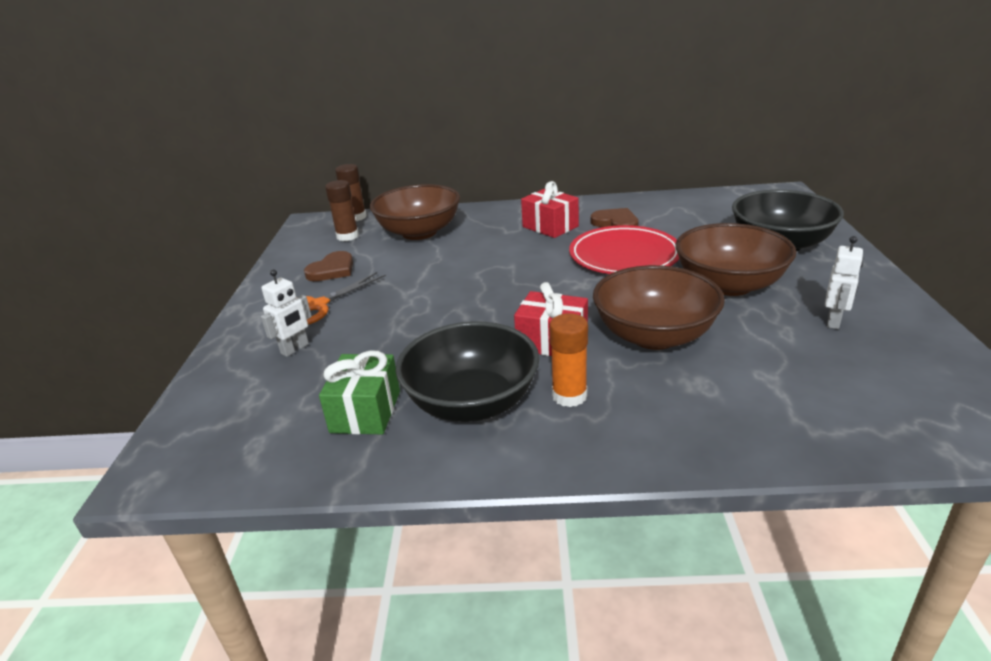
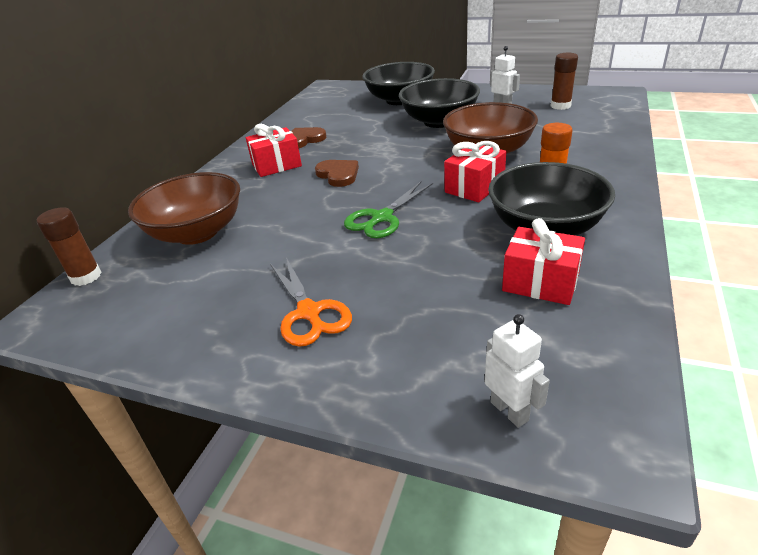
camera: 70 degrees left, 5 degrees up
white robot [261,269,312,357] -> white robot moved to [485,314,550,428]
brown heart [304,251,353,281] -> brown heart moved to [315,160,359,187]
green gift [319,351,400,434] -> red gift [502,218,585,305]
brown glue stick [325,180,359,241] -> brown glue stick moved to [551,53,578,110]
red plate [569,225,679,274] -> none
brown bowl [675,223,796,296] -> black bowl [399,78,480,128]
none -> green scissors [344,182,433,238]

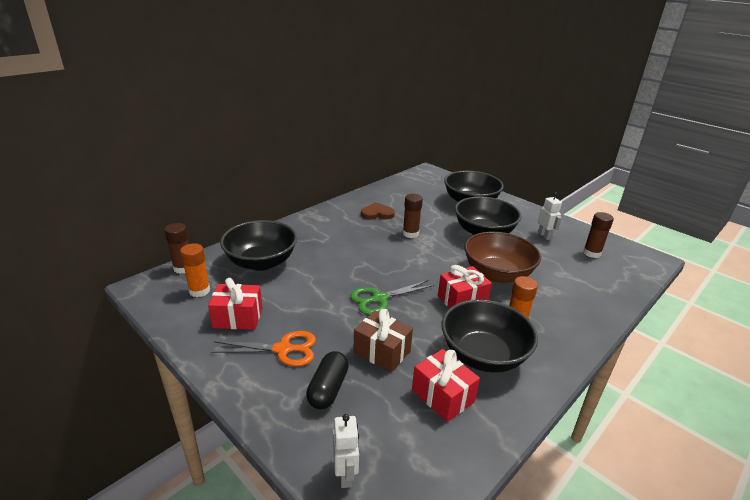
camera: 20 degrees right, 5 degrees down
brown bowl [128,172,240,245] -> black bowl [220,220,297,271]
red gift [246,124,302,177] -> red gift moved to [208,278,262,330]
orange scissors [270,257,352,347] -> orange scissors turned 90 degrees counterclockwise [211,331,316,366]
brown heart [315,160,359,187] -> none
none -> orange glue stick [180,243,210,297]
none -> black capsule [306,351,349,409]
none -> brown gift [353,309,413,373]
none -> brown glue stick [403,194,423,238]

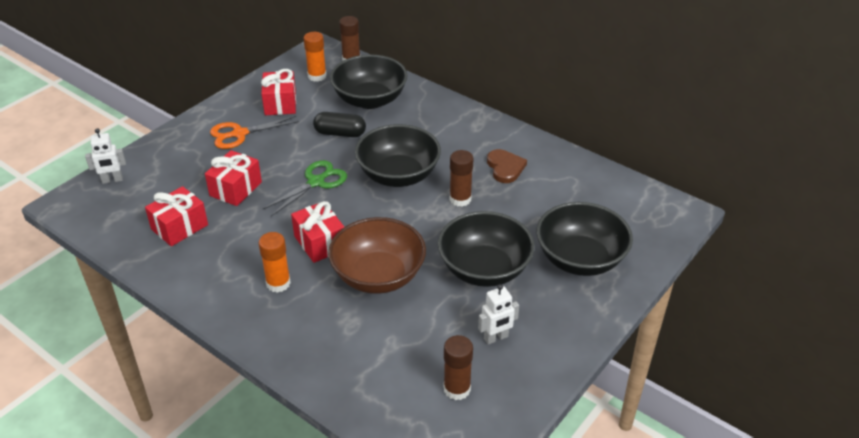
camera: 85 degrees right, 10 degrees up
orange scissors [211,331,316,366] -> orange scissors turned 75 degrees clockwise [210,116,299,149]
black capsule [306,351,349,409] -> black capsule moved to [313,112,366,137]
green scissors [350,280,434,315] -> green scissors turned 75 degrees clockwise [263,160,347,216]
brown gift [353,309,413,373] -> red gift [205,150,262,206]
black bowl [442,299,538,373] -> black bowl moved to [355,124,441,187]

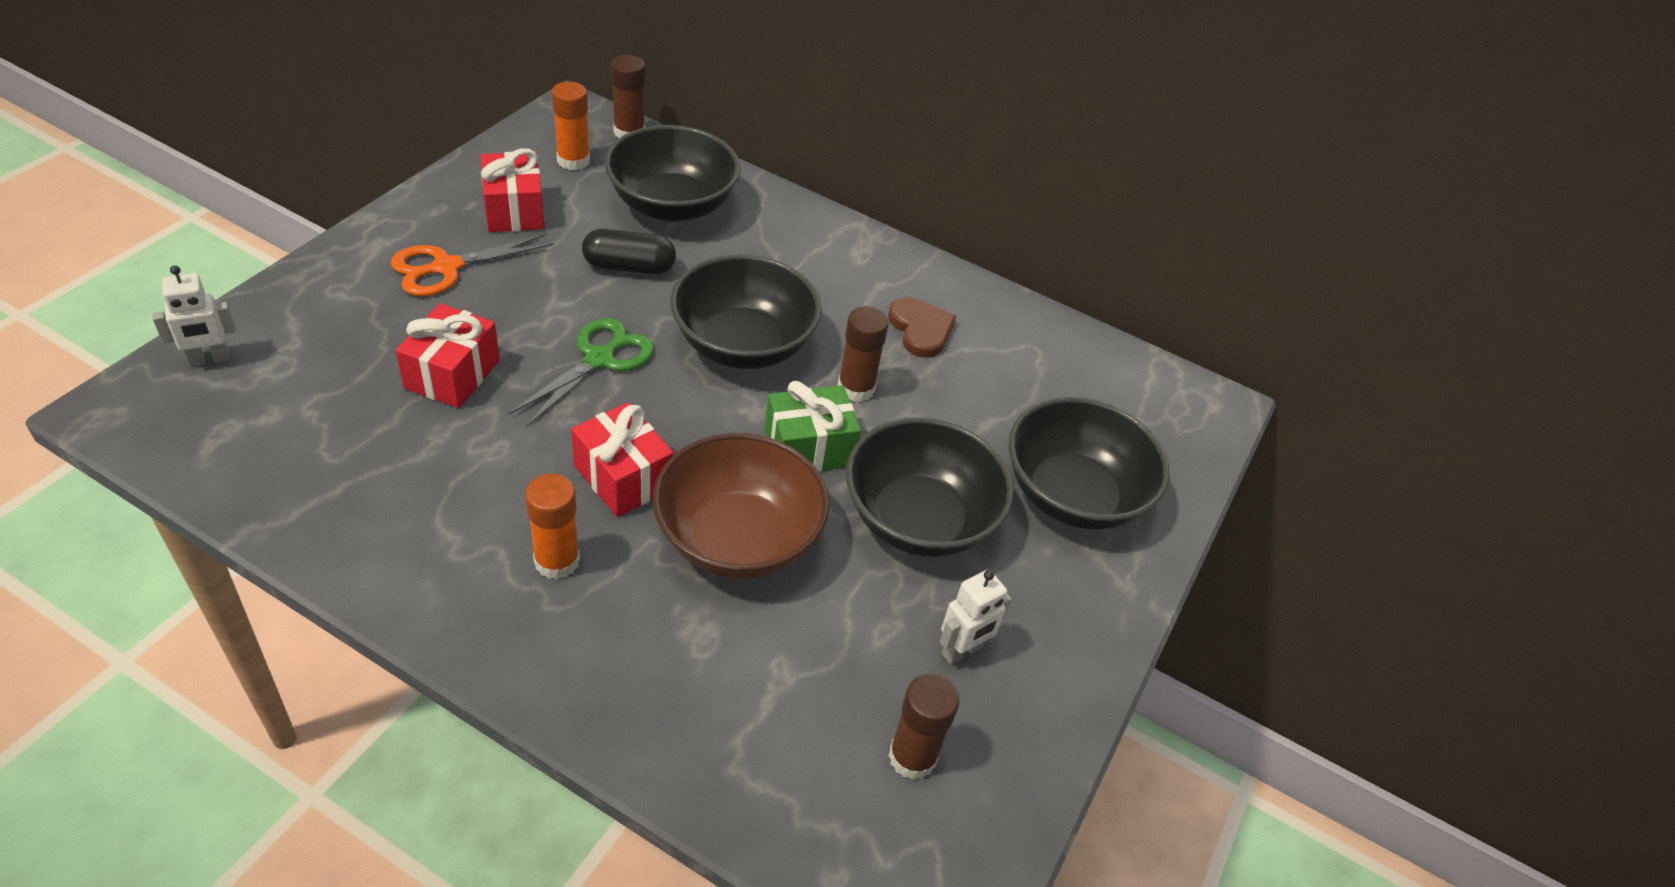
camera: 15 degrees left, 5 degrees up
red gift [145,186,208,246] -> none
none -> green gift [765,381,861,472]

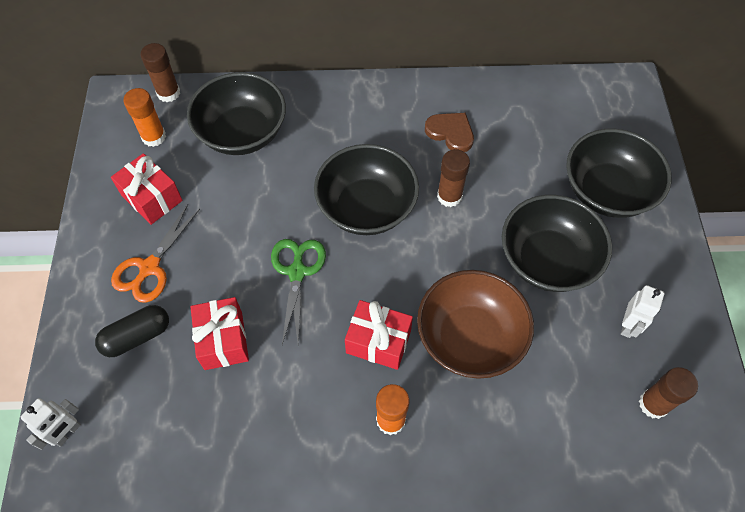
camera: 25 degrees left, 15 degrees up
black capsule [582,229,676,274] -> black capsule moved to [95,305,169,357]
green gift [765,381,861,472] -> none

